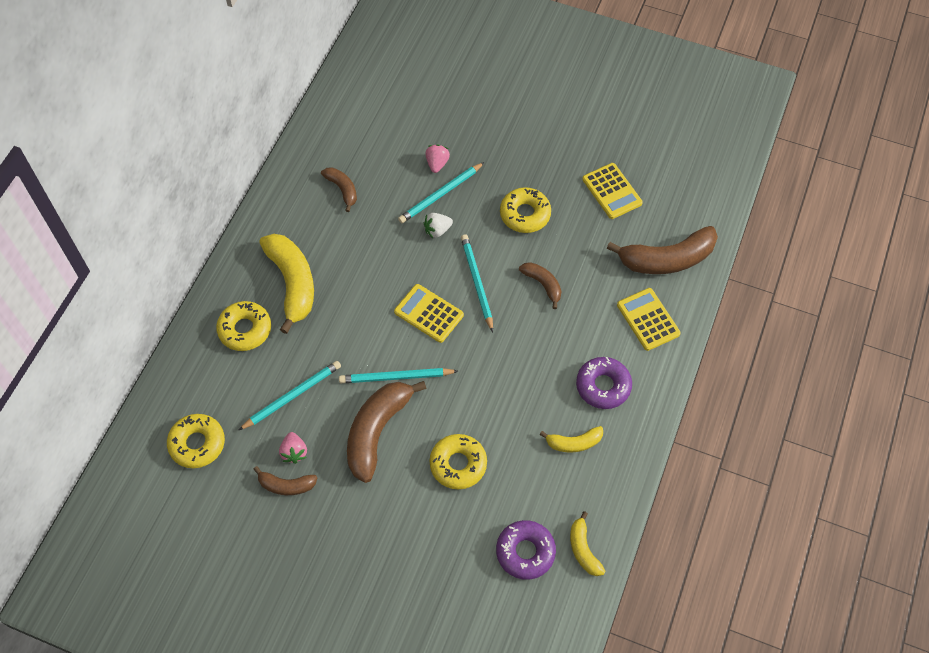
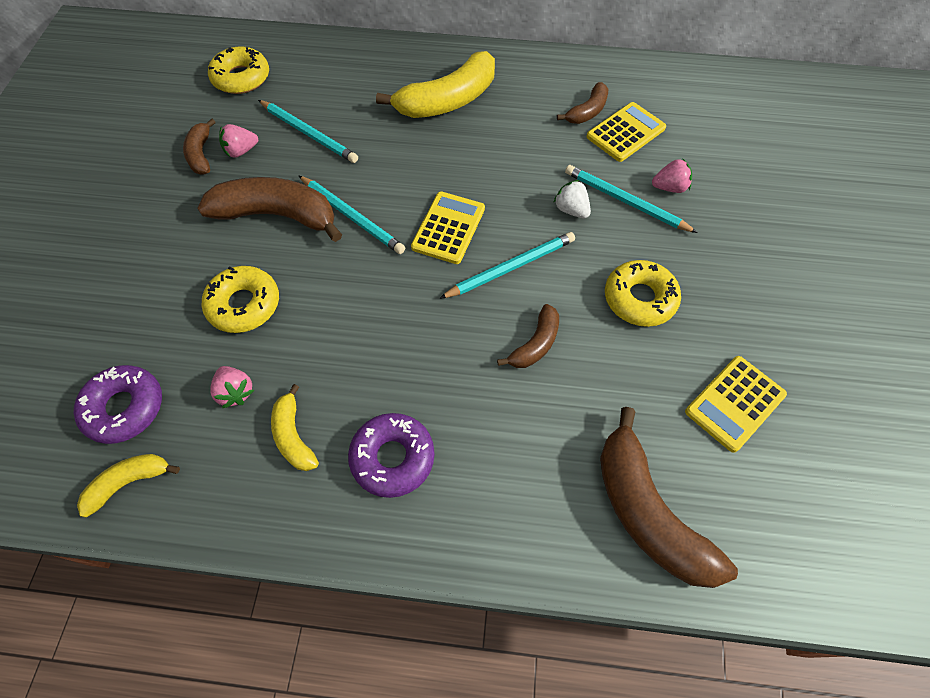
camera: 75 degrees right, 0 degrees up
yellow donut [216,301,271,351] -> none
turquoise pencil [339,368,458,383] -> turquoise pencil turned 150 degrees clockwise [299,176,405,254]
yellow calculator [617,288,681,351] -> yellow calculator moved to [586,102,666,162]
none -> pink strawberry [210,366,254,408]

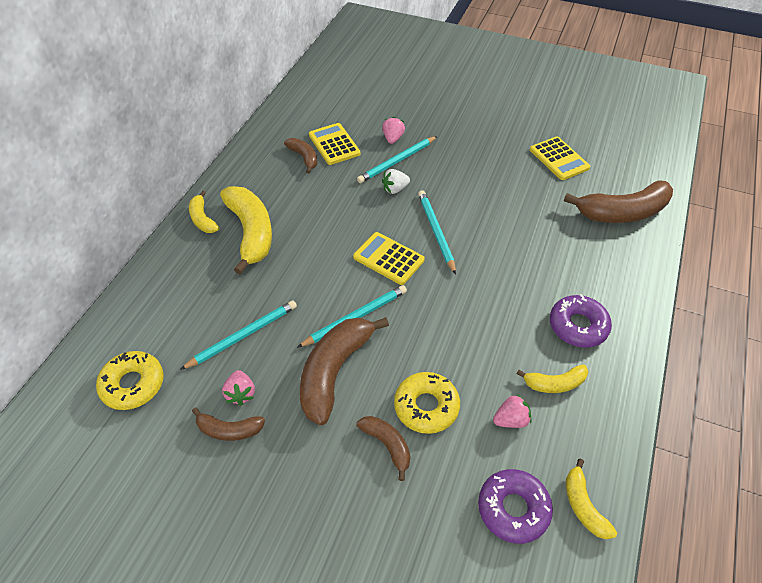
camera: 75 degrees left, 10 degrees down
brown banana [497,304,559,368] -> brown banana moved to [356,416,411,481]
yellow donut [605,260,681,327] -> none
none -> yellow banana [189,191,219,233]

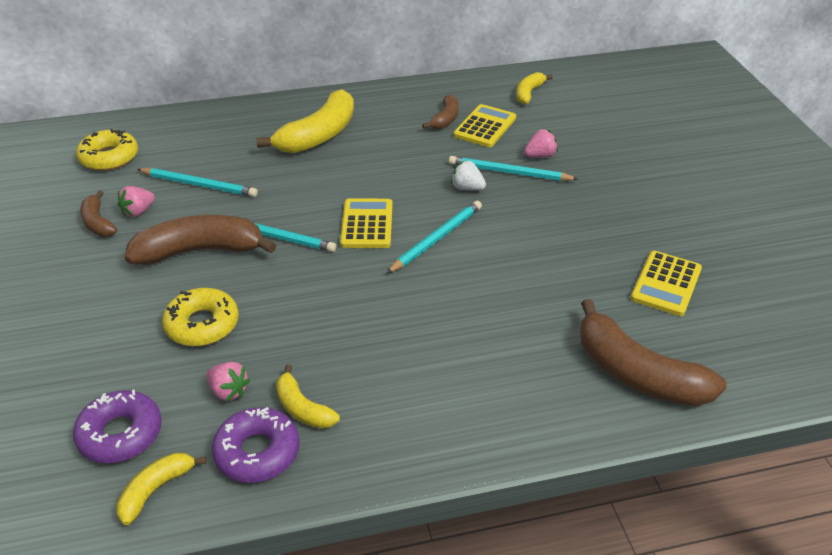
camera: 55 degrees right, 10 degrees down
yellow banana [189,191,219,233] -> yellow banana moved to [516,72,553,104]
brown banana [356,416,411,481] -> none
purple donut [550,294,612,348] -> purple donut moved to [212,407,300,483]

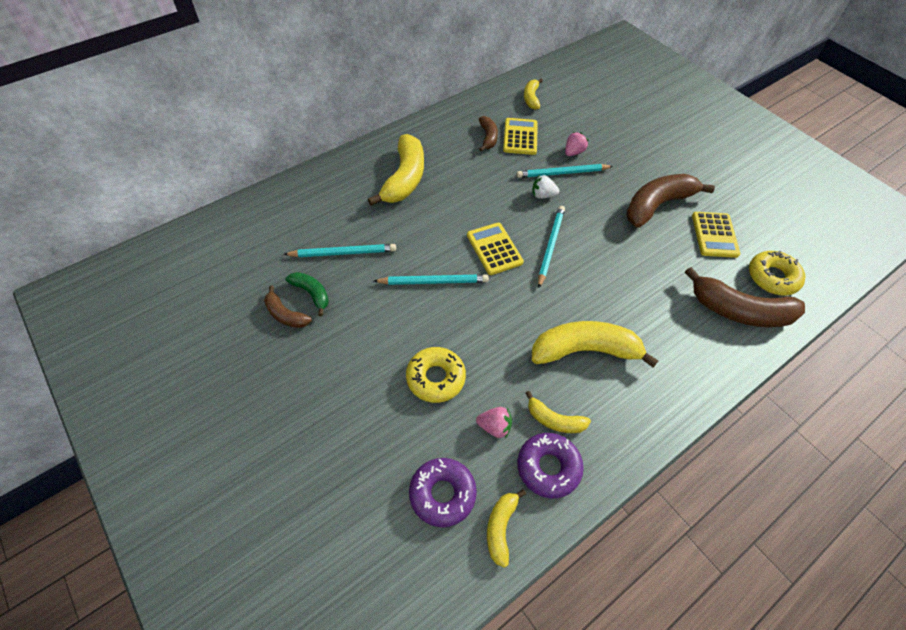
camera: 25 degrees left, 15 degrees up
yellow donut [76,129,138,171] -> yellow donut moved to [749,251,805,295]
pink strawberry [118,186,155,217] -> green banana [285,272,329,316]
brown banana [125,215,276,265] -> brown banana moved to [626,174,715,228]
none -> yellow banana [532,321,658,368]

